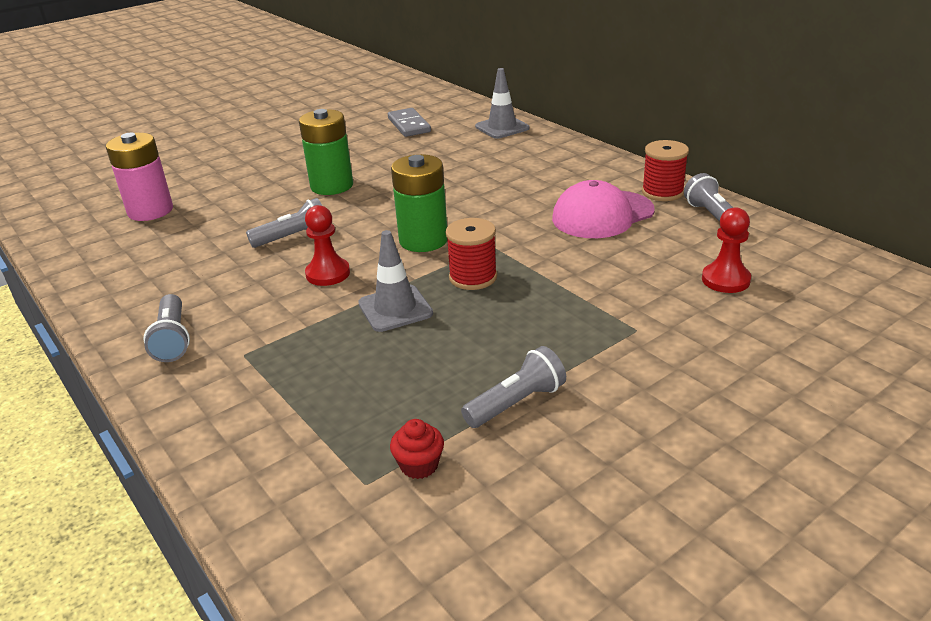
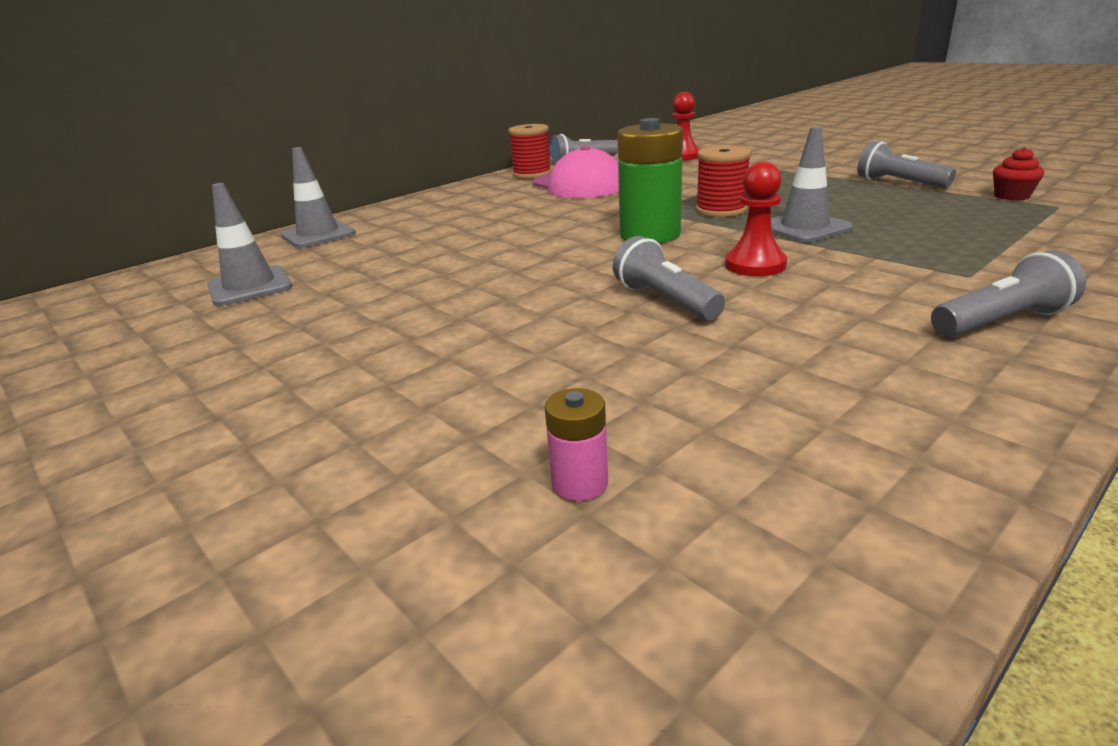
camera: 95 degrees left, 5 degrees down
pink battery [106,133,173,221] -> pink battery [545,388,608,501], size x0.47
green battery [299,109,353,195] -> none
grey domino [388,108,431,137] -> grey traffic cone [207,183,292,306]

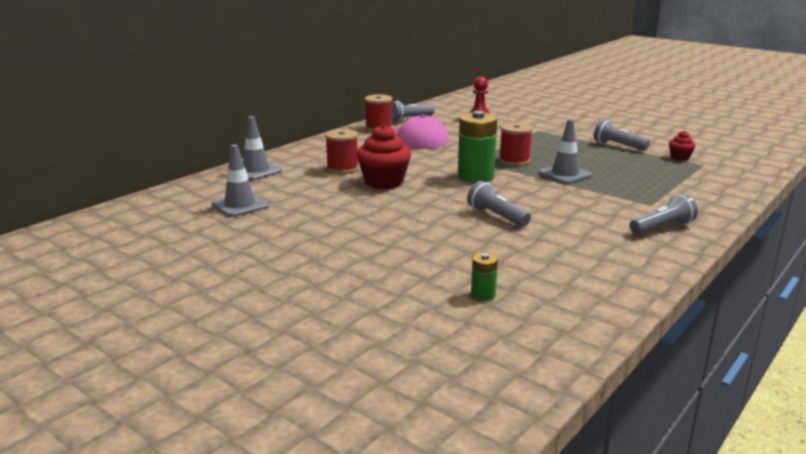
camera: 10 degrees left, 5 degrees down
pink battery [545,388,608,501] -> green battery [471,253,498,301]
red pawn [725,162,787,276] -> none
none -> red spool [325,129,359,174]
none -> red cupcake [357,124,411,189]

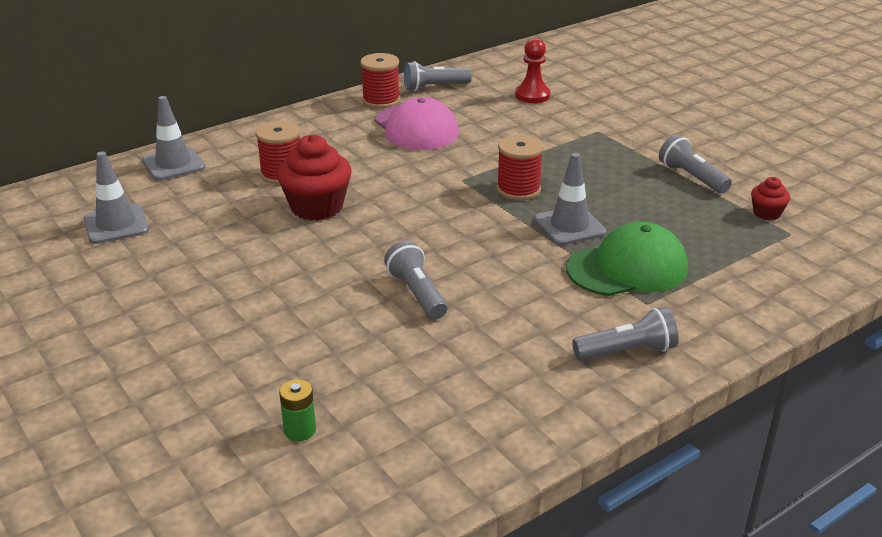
camera: 15 degrees right, 10 degrees up
green battery [458,111,497,183] -> none
none -> green cap [566,222,688,296]

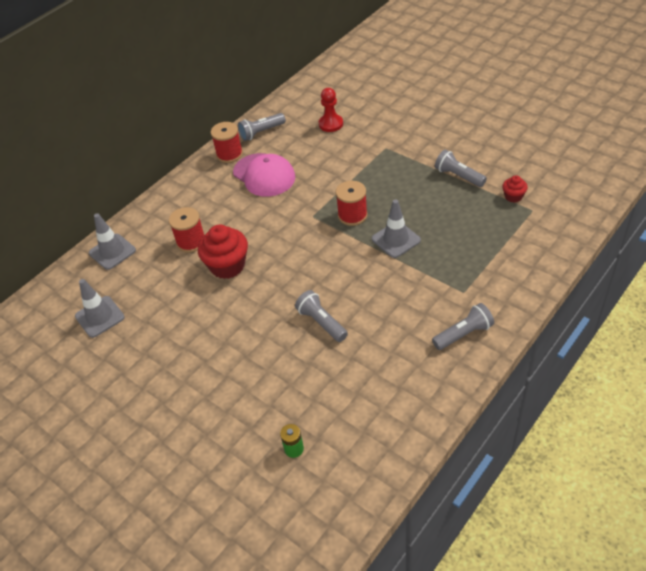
camera: 10 degrees left, 15 degrees up
green cap [566,222,688,296] -> none

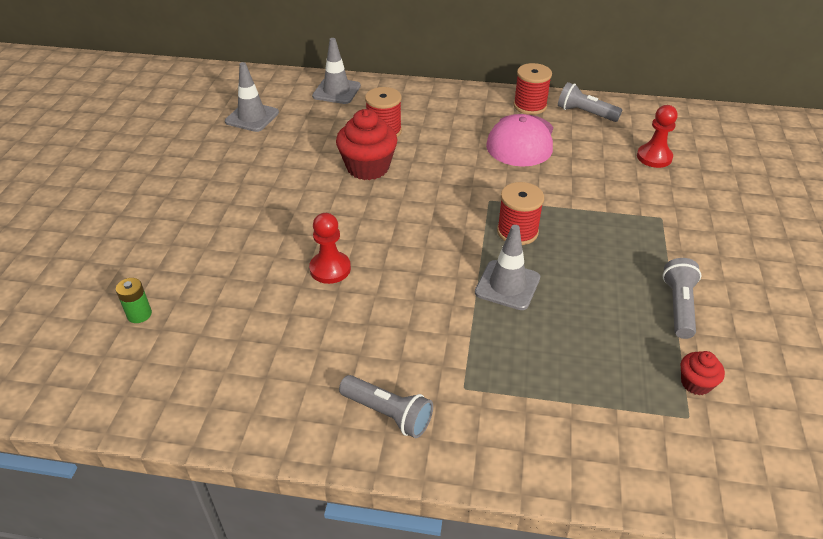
camera: 55 degrees right, 5 degrees down
grey flashlight [295,290,348,342] -> red pawn [309,213,351,284]

